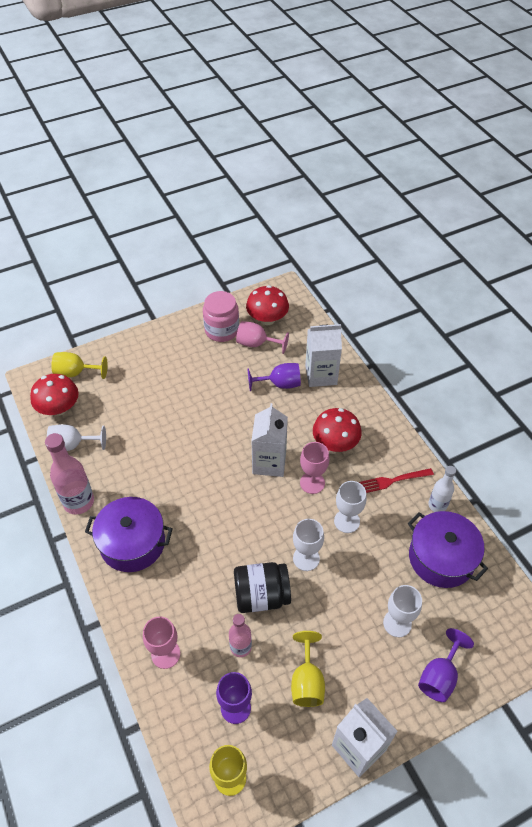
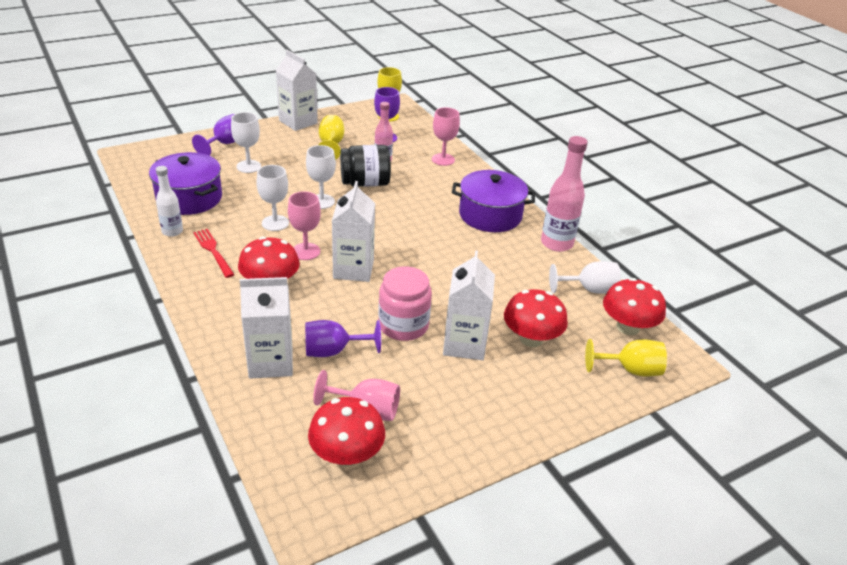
camera: 175 degrees right, 15 degrees down
pink jar [203,291,239,342] -> pink jar moved to [378,266,432,341]
red fork [359,468,434,493] -> red fork turned 105 degrees counterclockwise [193,229,234,278]
none -> white carton [443,250,495,360]
none -> red mushroom [504,289,568,347]

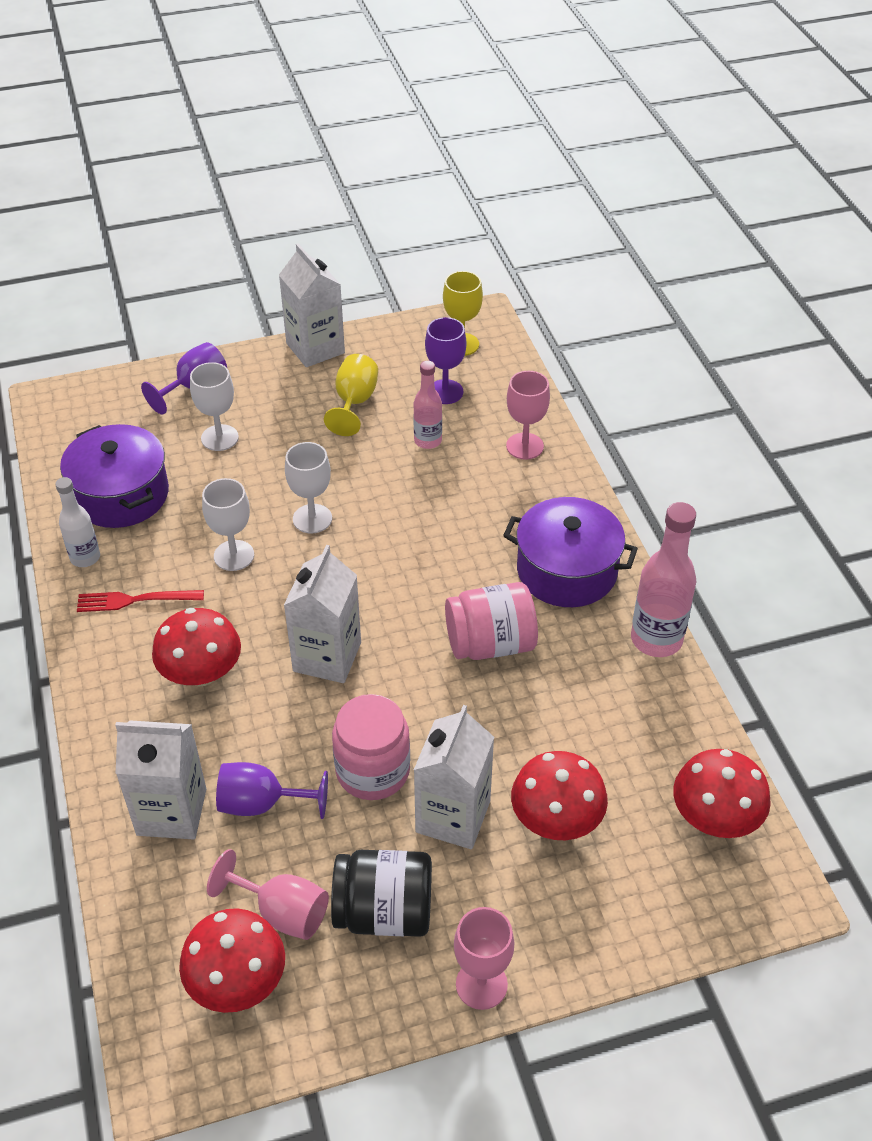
camera: 15 degrees right, 10 degrees up
red fork [193,229,234,278] -> red fork turned 75 degrees counterclockwise [77,590,204,612]
pink goblet [288,191,321,260] -> pink goblet moved to [454,907,514,1010]
black jar [340,145,391,187] -> black jar moved to [331,850,432,937]
white goblet [549,261,621,294] -> none
yellow goblet [585,339,667,377] -> none
none -> pink jar [445,582,538,660]

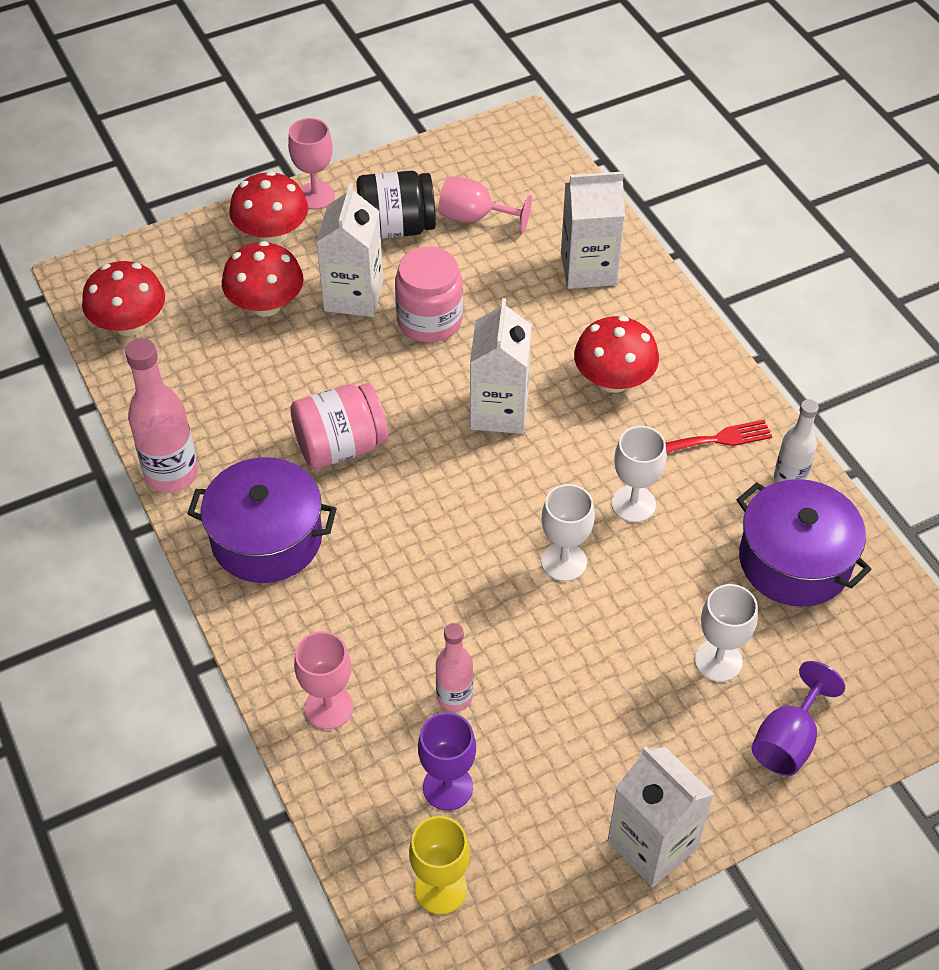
camera: 170 degrees right, 5 degrees up
red mushroom [179,908,285,1013] -> red mushroom moved to [229,171,308,244]
purple goblet [216,762,328,819] -> none
yellow goblet [324,354,378,436] -> none

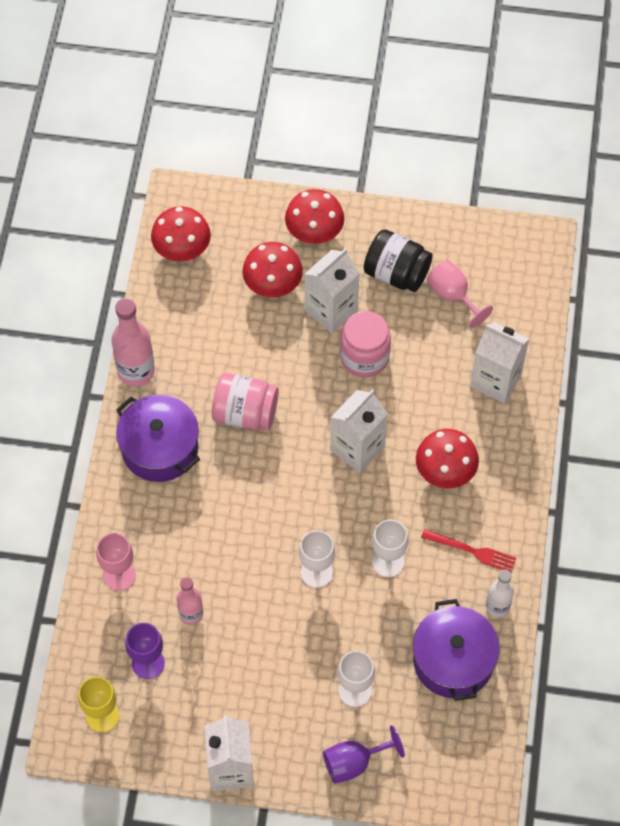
camera: 35 degrees right, 10 degrees up
pink goblet [288,118,335,210] -> none

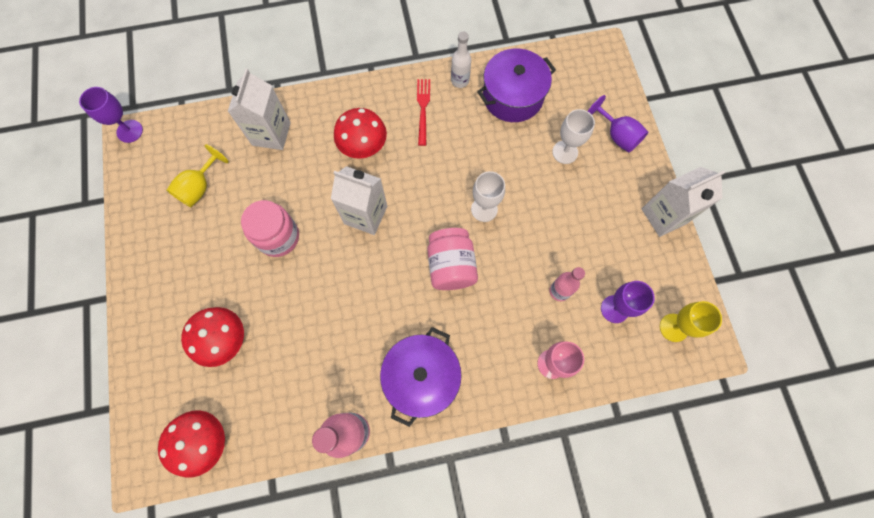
camera: 110 degrees left, 10 degrees up
pink jar [212,373,279,430] -> pink jar moved to [427,228,478,290]
red mushroom [285,189,344,244] -> none
white carton [305,248,360,333] -> none
black jar [364,229,433,292] -> none
white goblet [372,520,408,577] -> none
pink goblet [427,260,493,328] -> yellow goblet [167,144,229,207]
none -> purple goblet [79,87,143,143]

